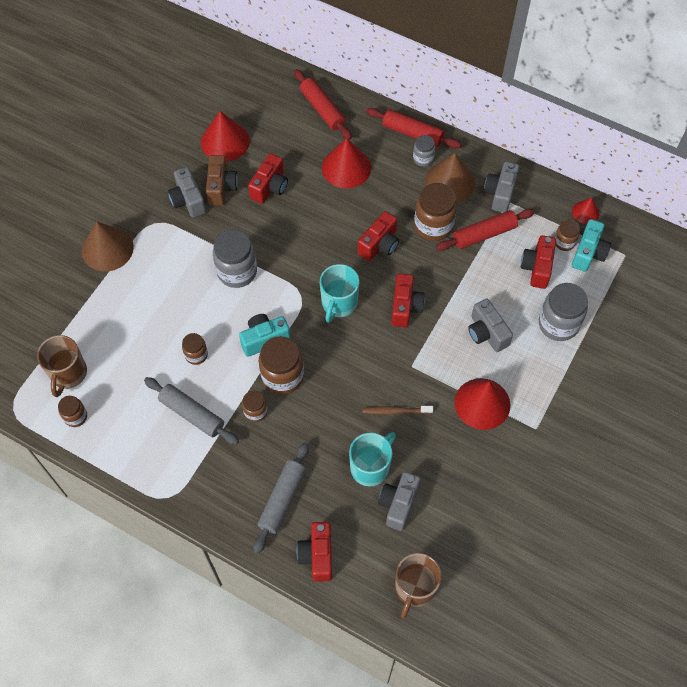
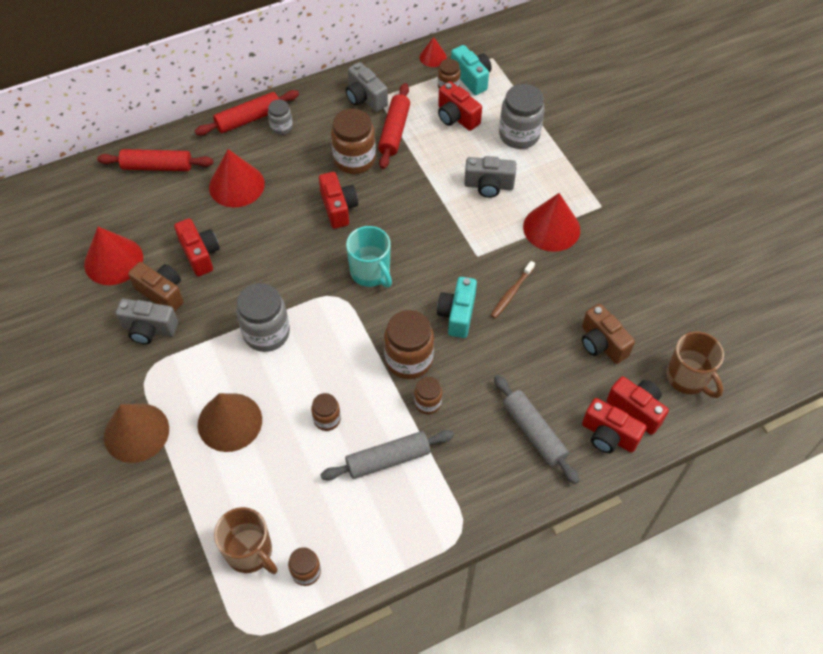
camera: 55 degrees left, 5 degrees down
turquoise camera [239,314,290,357] -> turquoise camera moved to [437,277,477,338]
turquoise mug [349,432,396,486] -> none
grey camera [378,472,421,531] -> brown camera [582,304,635,364]
red camera [391,273,425,327] -> red camera moved to [607,376,669,435]
brown cone [425,153,475,202] -> brown cone moved to [198,393,262,452]

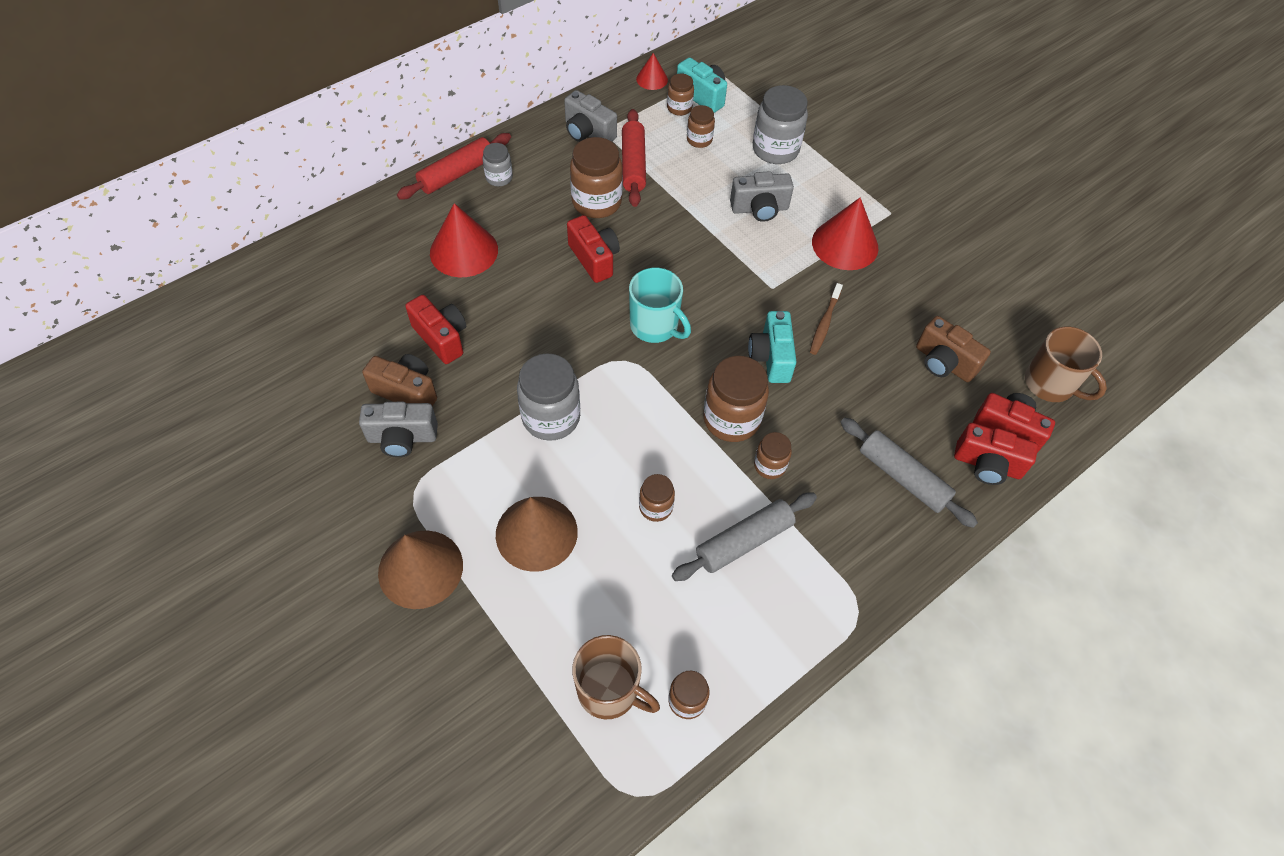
camera: 15 degrees left, 0 degrees up
red cone [84,227,143,285] -> none
red rolling pin [97,149,213,171] -> none
red camera [438,81,482,131] -> brown jar [687,105,715,148]

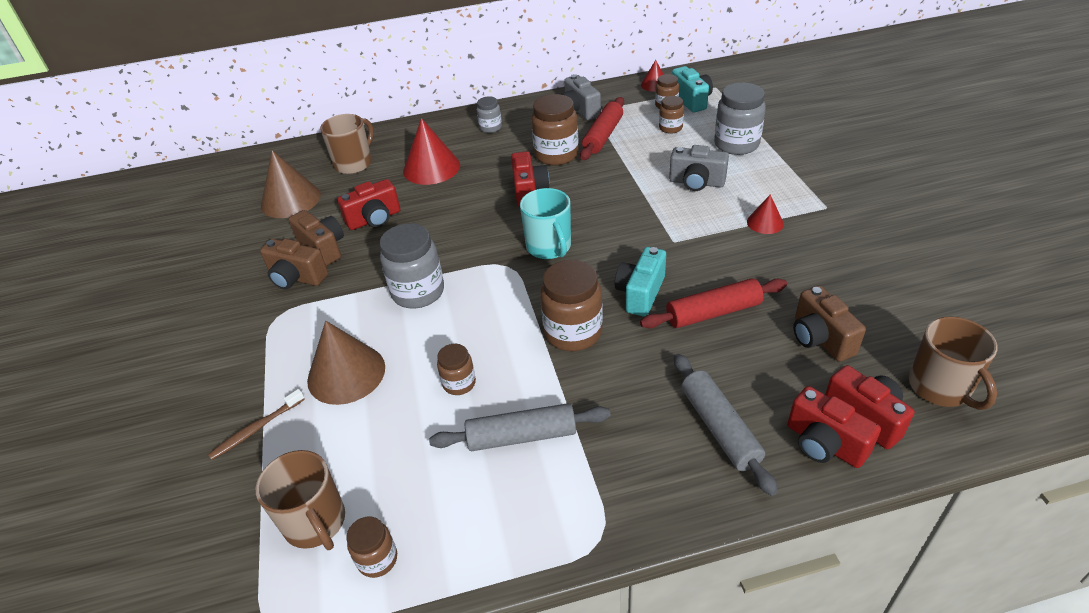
camera: 30 degrees right, 15 degrees down
grey camera [359,402,438,457] -> brown camera [260,239,328,289]
brown cone [378,530,463,609] -> brown cone moved to [261,150,321,218]
red rolling pin [397,133,511,200] -> red rolling pin moved to [640,278,787,328]
red camera [405,295,466,364] -> red camera turned 75 degrees clockwise [337,179,400,230]
brown jar [754,432,792,479] -> none
brown toothbrush [810,283,843,355] -> brown toothbrush moved to [208,389,305,460]
red cone [812,197,878,270] -> red cone [747,194,784,234], size x0.54
none -> brown mug [320,114,374,174]

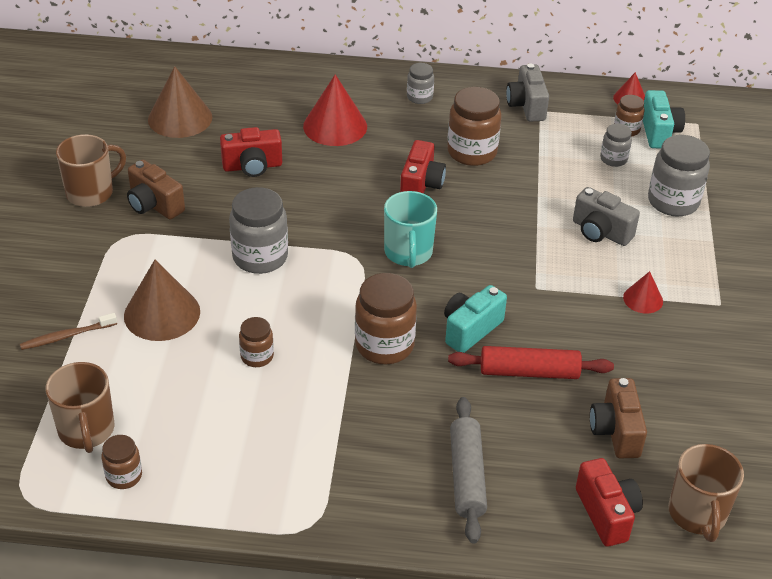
camera: 15 degrees right, 0 degrees up
brown camera [289,210,344,266] -> none
brown mug [320,114,374,174] -> brown mug moved to [56,134,126,207]
grey rolling pin [429,403,611,451] -> none
red rolling pin [580,97,624,160] -> none
brown jar [659,96,684,134] -> grey jar [600,124,632,167]
red camera [787,386,881,468] -> none

